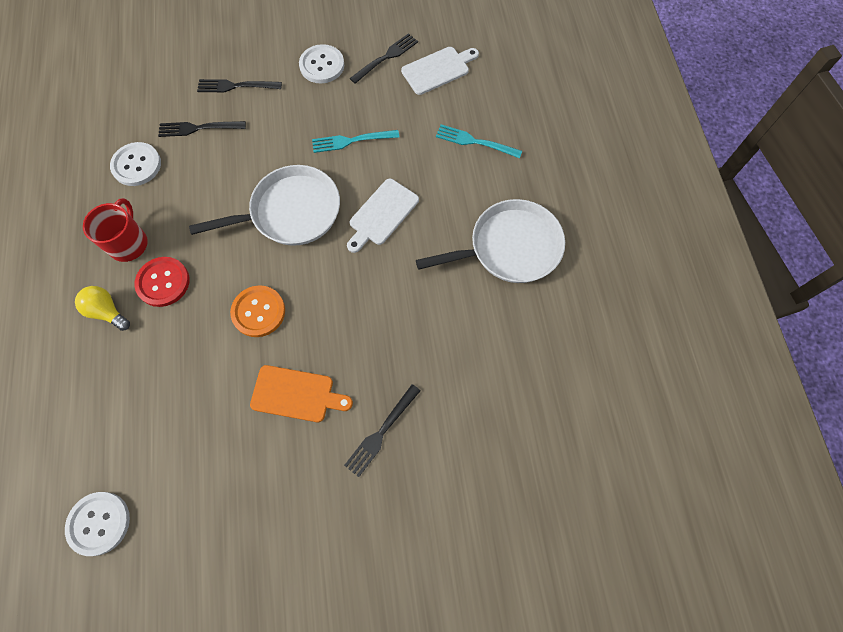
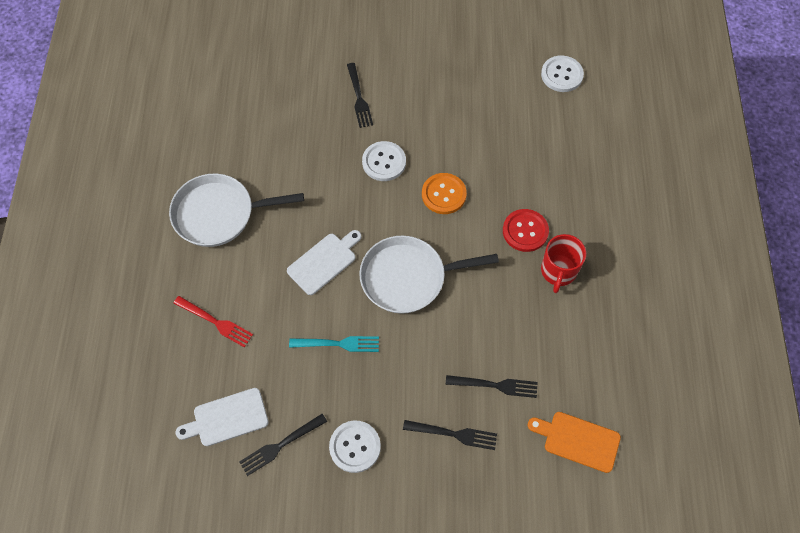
camera: 170 degrees left, 5 degrees down
yellow light bulb [75,286,130,331] -> none
white button [110,142,161,186] -> white button moved to [362,141,406,181]
orange cutting board [250,365,353,422] -> orange cutting board moved to [528,412,621,473]
black fork [344,384,421,477] -> black fork turned 120 degrees clockwise [347,63,373,128]
turquoise fork [436,124,522,158] -> red fork [174,296,253,348]

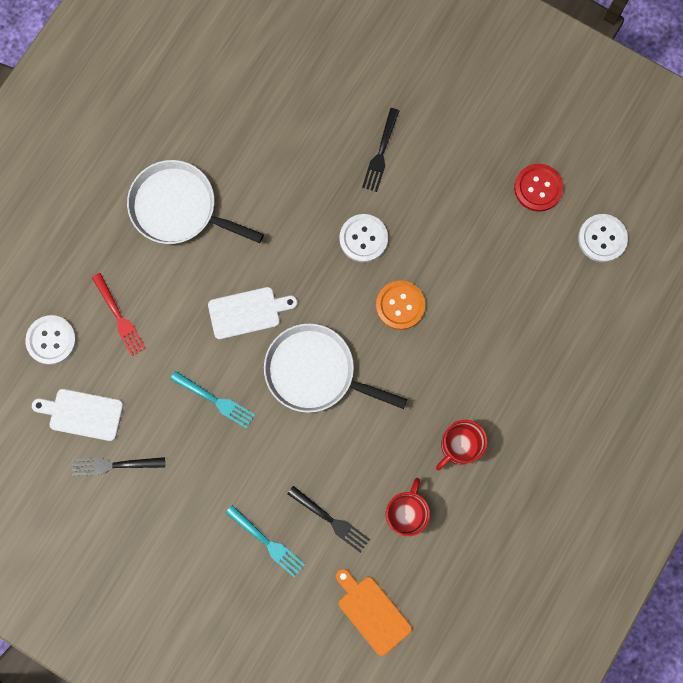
camera: 30 degrees right, 15 degrees up
white button [329,421,381,473] -> white button moved to [25,315,76,365]
black fork [403,420,497,450] -> turquoise fork [226,505,305,577]
red button [503,209,549,252] -> red button moved to [514,164,564,212]
none -> red mug [386,478,430,536]

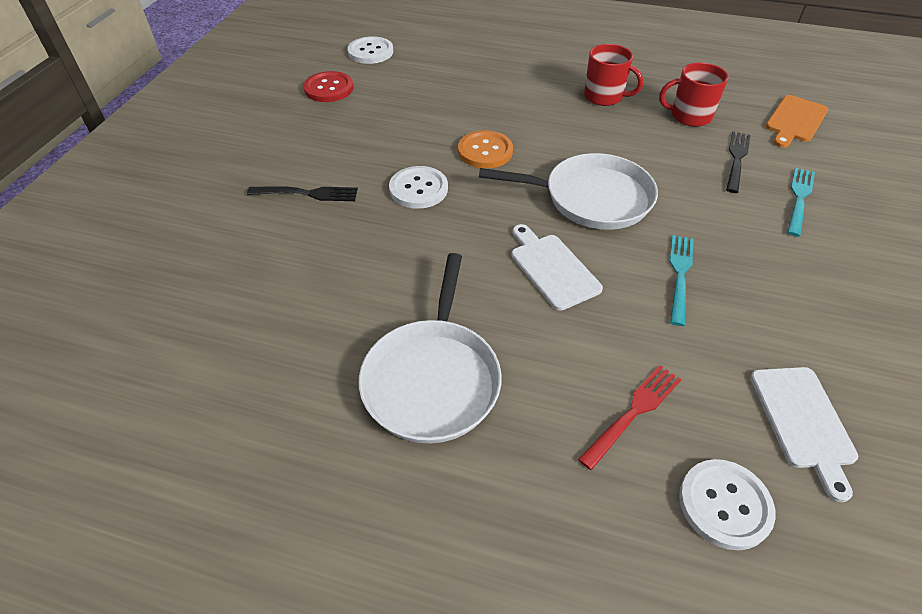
camera: 105 degrees left, 30 degrees down
black fork [72,457,165,476] -> none
white pan [264,324,407,413] -> white pan turned 90 degrees counterclockwise [479,153,658,230]

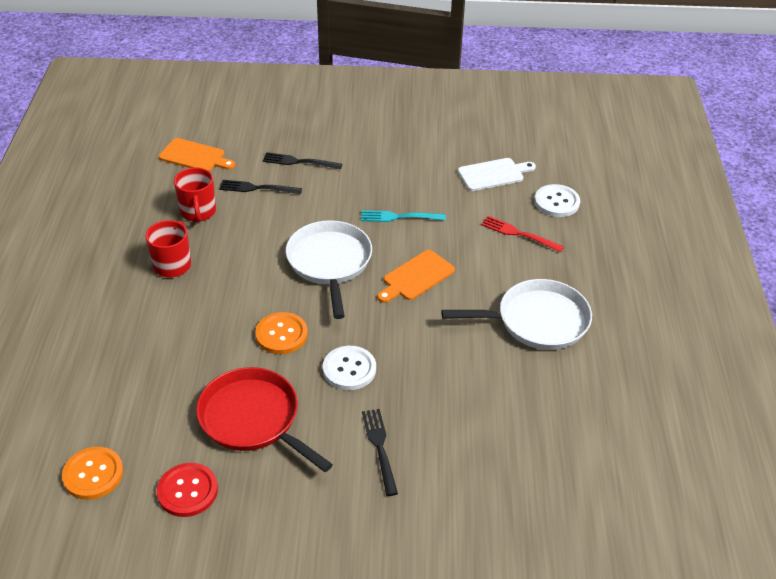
camera: 105 degrees left, 5 degrees down
white button [347,36,393,64] -> orange button [62,447,123,500]
white cutting board [511,224,603,310] -> orange cutting board [377,250,455,303]
turquoise fork [787,167,815,237] -> black fork [263,152,342,169]
none -> red pan [196,367,333,472]

